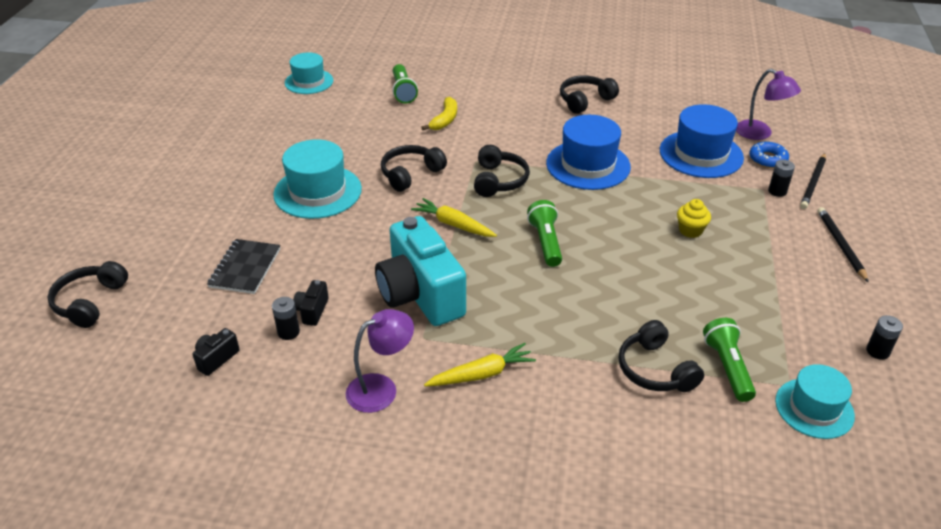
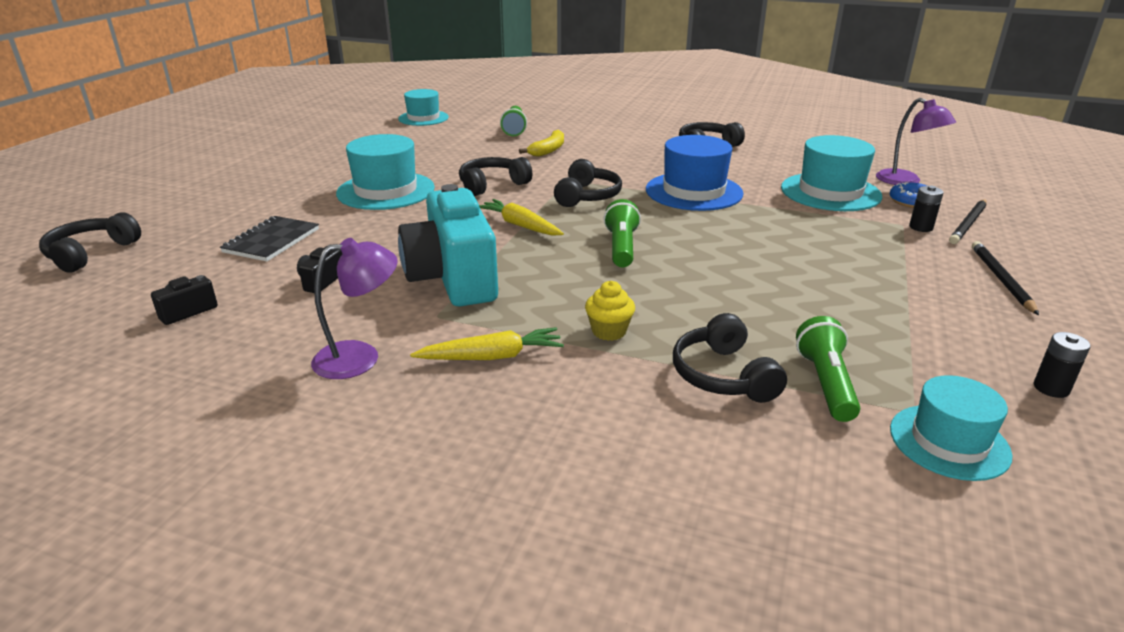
camera: 10 degrees right, 10 degrees down
black battery [272,297,300,340] -> none
blue hat [660,104,744,178] -> turquoise hat [781,135,882,211]
yellow cupcake [677,199,711,238] -> yellow cupcake moved to [585,281,635,341]

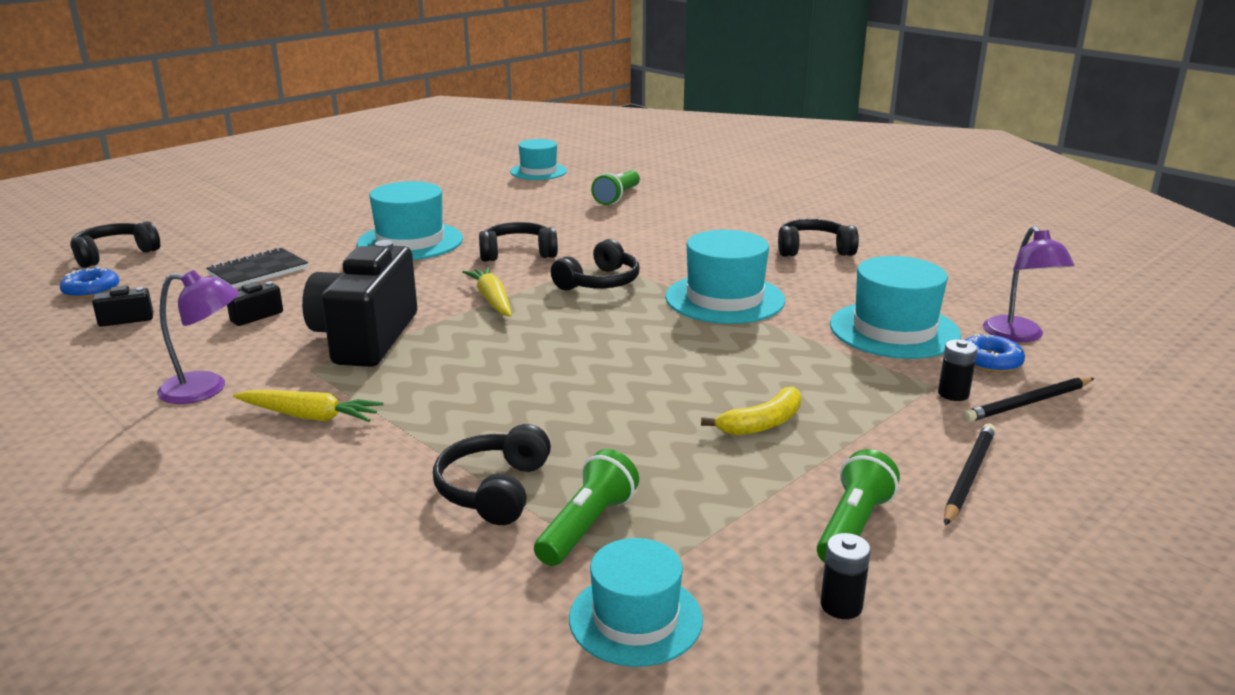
camera: 25 degrees right, 5 degrees down
turquoise camera [398,184,498,307] -> black camera [302,240,417,367]
yellow banana [519,130,564,157] -> yellow banana moved to [701,386,801,436]
yellow cupcake [585,281,635,341] -> none
green flashlight [604,199,641,267] -> green flashlight moved to [817,449,900,563]
blue hat [646,135,743,211] -> turquoise hat [665,230,785,324]
none -> blue donut [60,267,119,299]

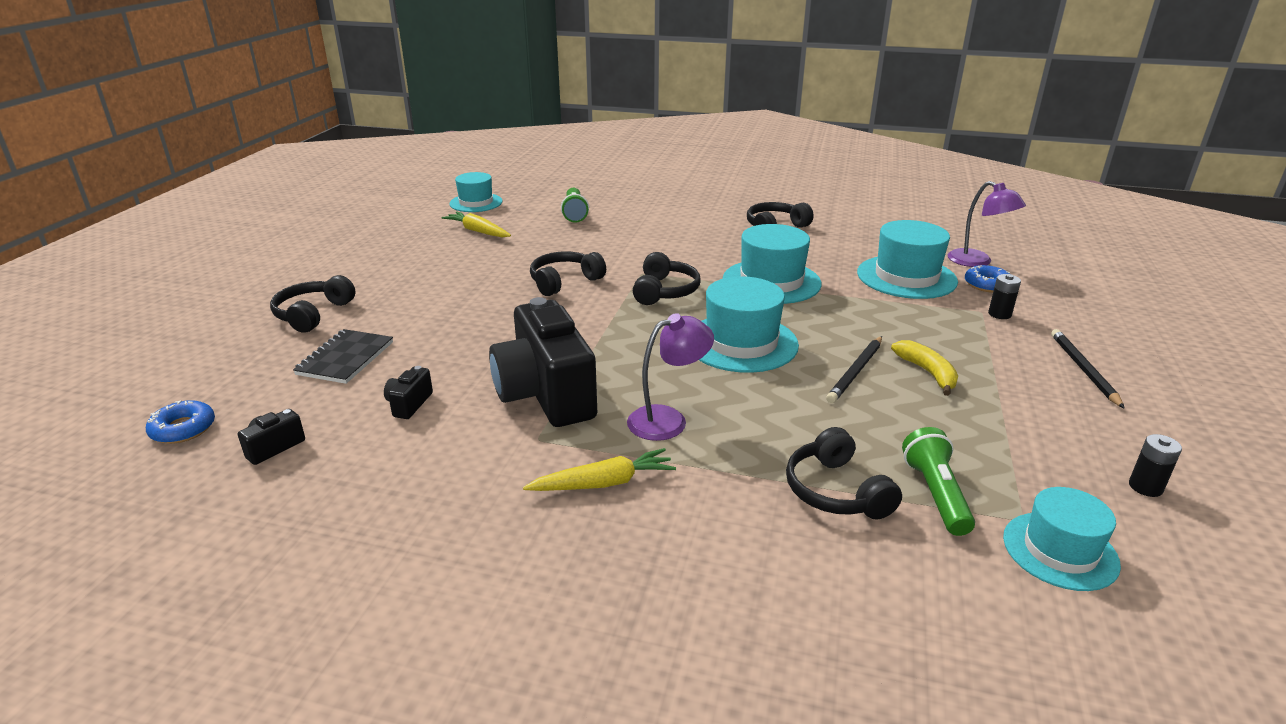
camera: 30 degrees left, 5 degrees up
black headphones [70,221,160,268] -> black headphones moved to [270,275,356,333]
purple lamp [157,270,239,404] -> purple lamp moved to [627,313,714,441]
turquoise hat [357,181,463,260] -> turquoise hat moved to [699,276,799,373]
yellow carrot [462,267,512,317] -> yellow carrot moved to [441,212,511,237]
yellow banana [701,386,801,436] -> yellow banana turned 45 degrees counterclockwise [891,340,958,396]
green flashlight [817,449,900,563] -> none
black pencil [962,377,1094,422] -> black pencil moved to [826,336,882,403]

